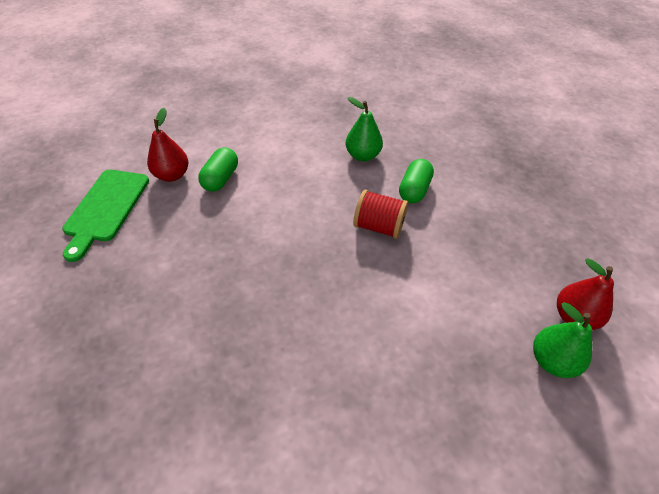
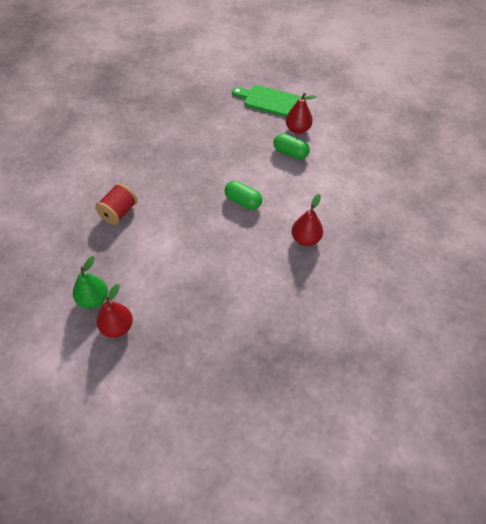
camera: 100 degrees right, 5 degrees up
green pear [346,97,383,162] -> red pear [292,194,323,246]
red spool [353,190,408,239] -> red spool moved to [95,183,137,225]
green capsule [399,159,434,203] -> green capsule moved to [225,181,262,210]

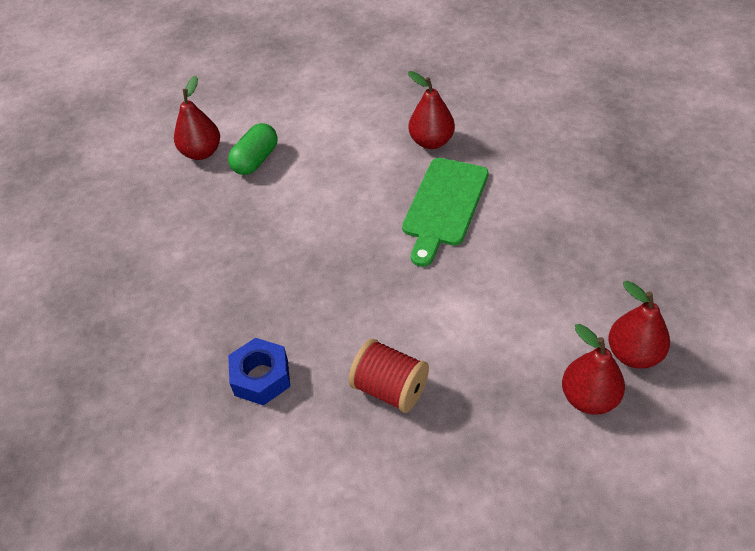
camera: 85 degrees left, 5 degrees down
green pear [73,256,108,309] -> red pear [562,324,625,415]
green capsule [225,181,262,210] -> none
green cutting board [232,85,306,117] -> green cutting board moved to [402,158,488,267]
none -> blue nut [228,338,290,405]

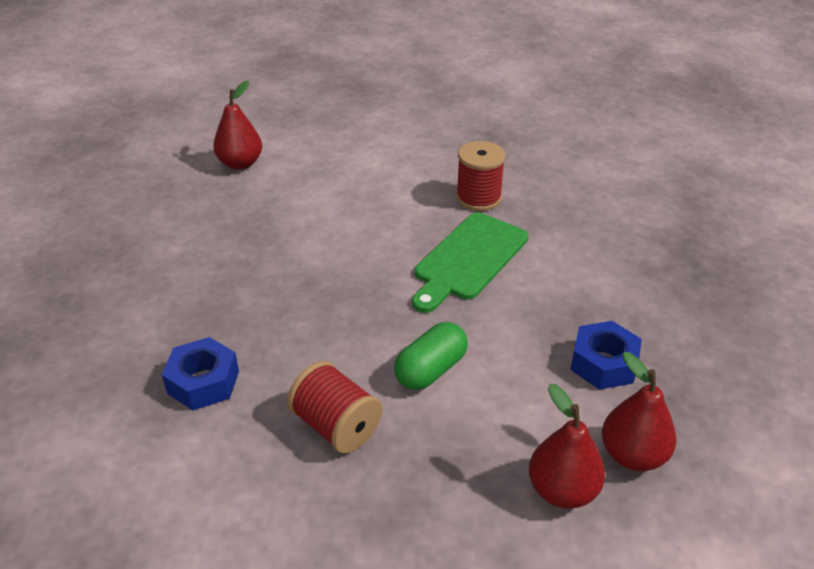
camera: 10 degrees right, 10 degrees down
green capsule [228,123,278,175] -> green capsule moved to [394,322,468,390]
red pear [408,71,455,149] -> red spool [456,141,506,211]
none -> blue nut [570,321,642,390]

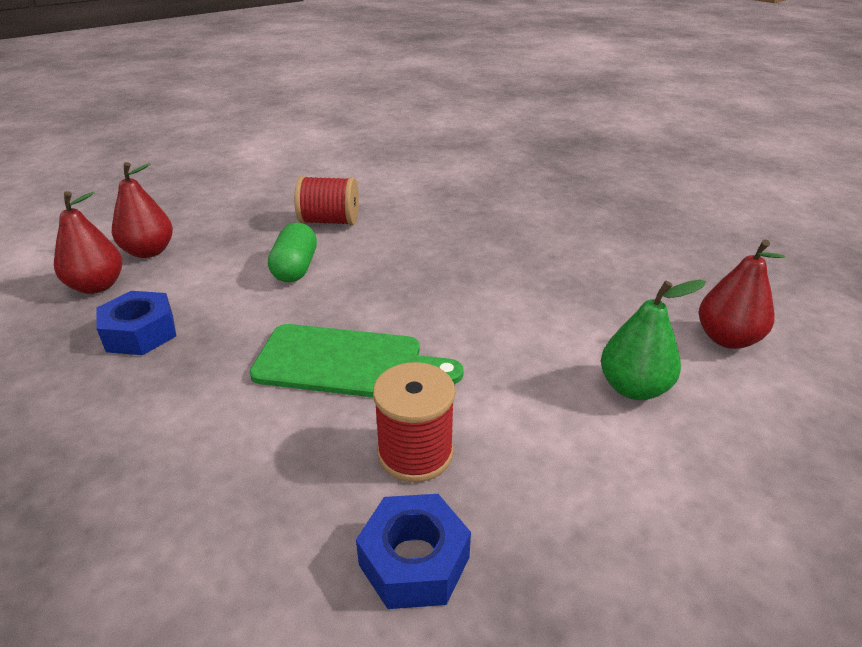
camera: 140 degrees right, 5 degrees down
blue nut [162,337,239,410] -> blue nut moved to [356,494,471,609]
green cutting board [412,213,528,313] -> green cutting board turned 105 degrees clockwise [250,324,463,397]
none -> green pear [601,280,706,400]

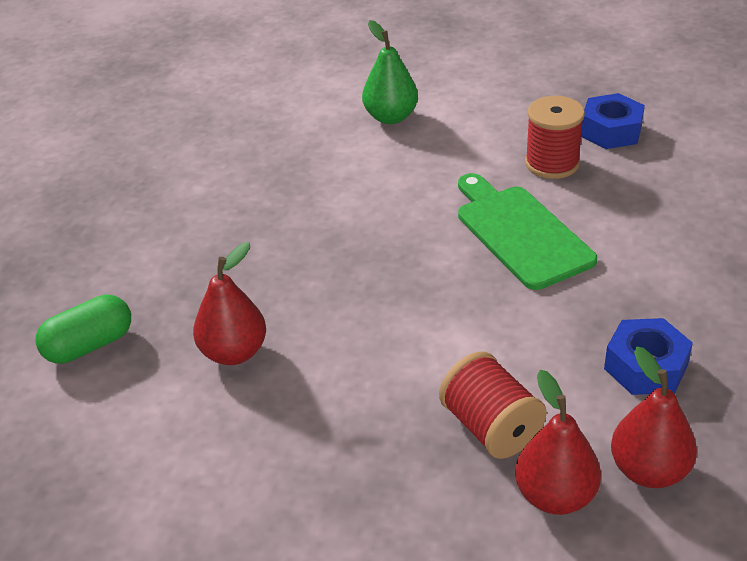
camera: 125 degrees left, 5 degrees up
green capsule [268,222,317,282] -> green capsule moved to [36,295,131,364]
red spool [294,176,359,226] -> red spool moved to [439,351,547,459]
red pear [699,240,785,349] -> red pear moved to [193,242,266,365]

